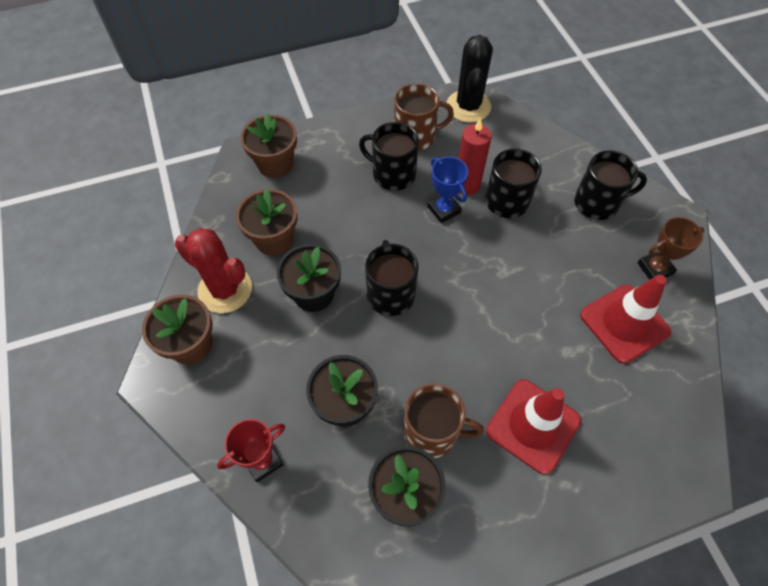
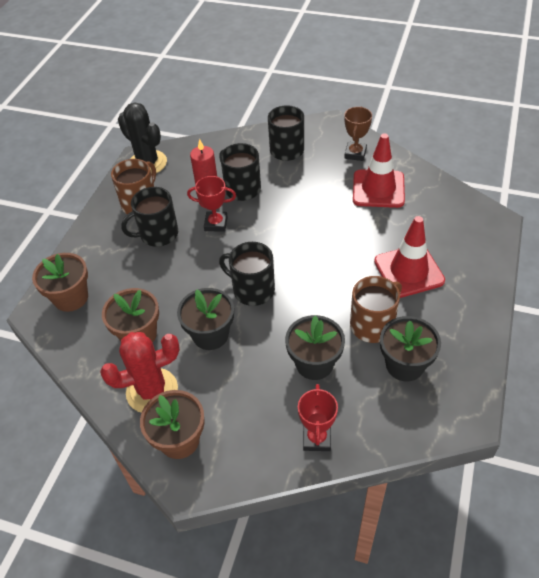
camera: 50 degrees left, 10 degrees down
blue trophy [428,157,468,223] -> red trophy [187,176,236,232]

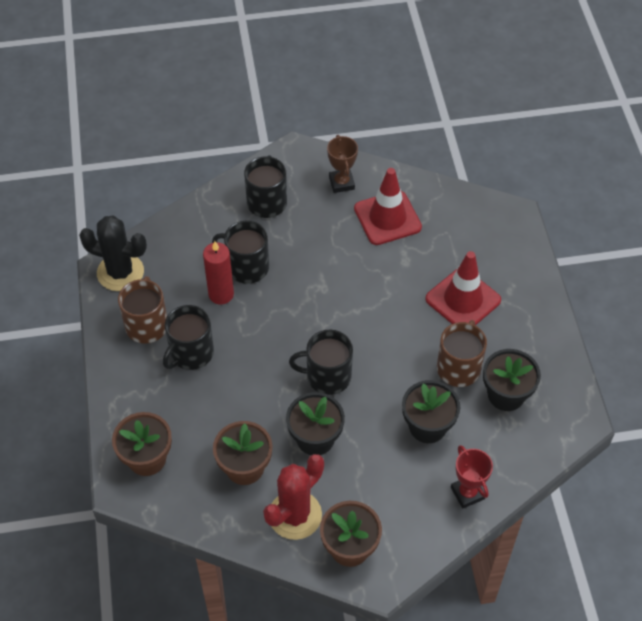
camera: 30 degrees left, 5 degrees up
red trophy [187,176,236,232] -> none

